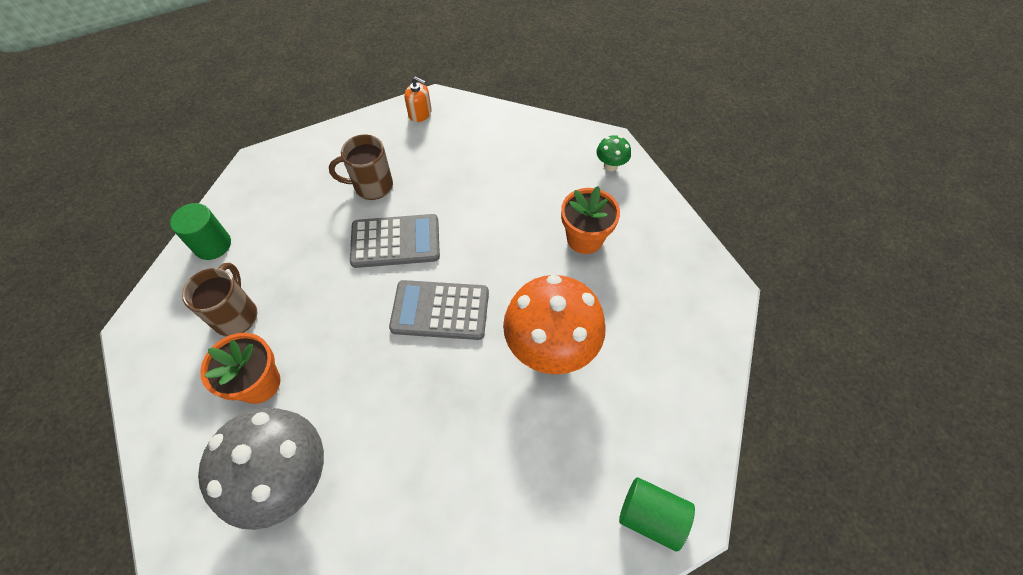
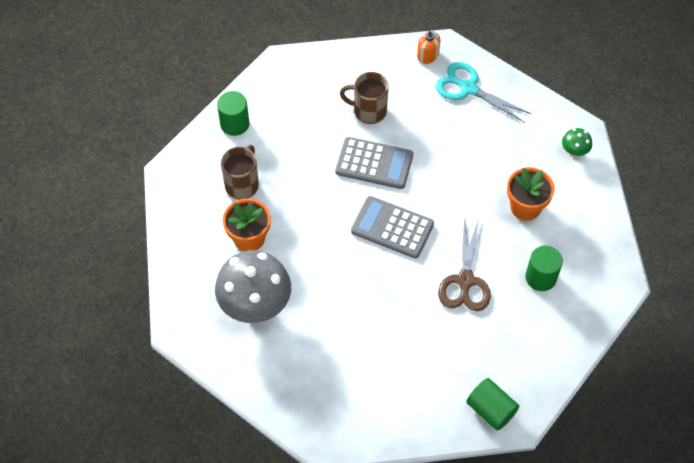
camera: 20 degrees right, 0 degrees up
orange mushroom [503,275,606,374] -> brown scissors [438,216,491,311]
none -> turquoise scissors [435,62,531,123]
none -> green cylinder [525,246,563,291]

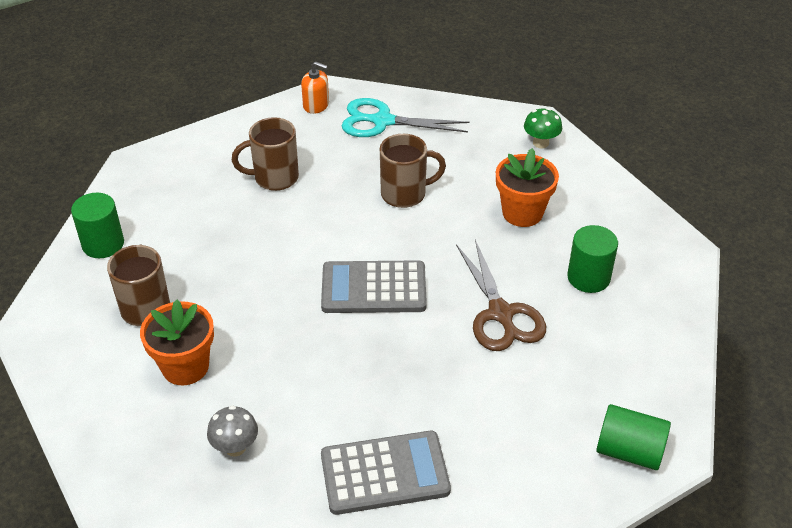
camera: 25 degrees left, 15 degrees down
grey mushroom [215,250,291,323] -> grey mushroom [207,406,258,457], size x0.43
grey calculator [335,137,413,189] -> grey calculator moved to [321,431,451,515]
none -> brown mug [380,134,446,208]

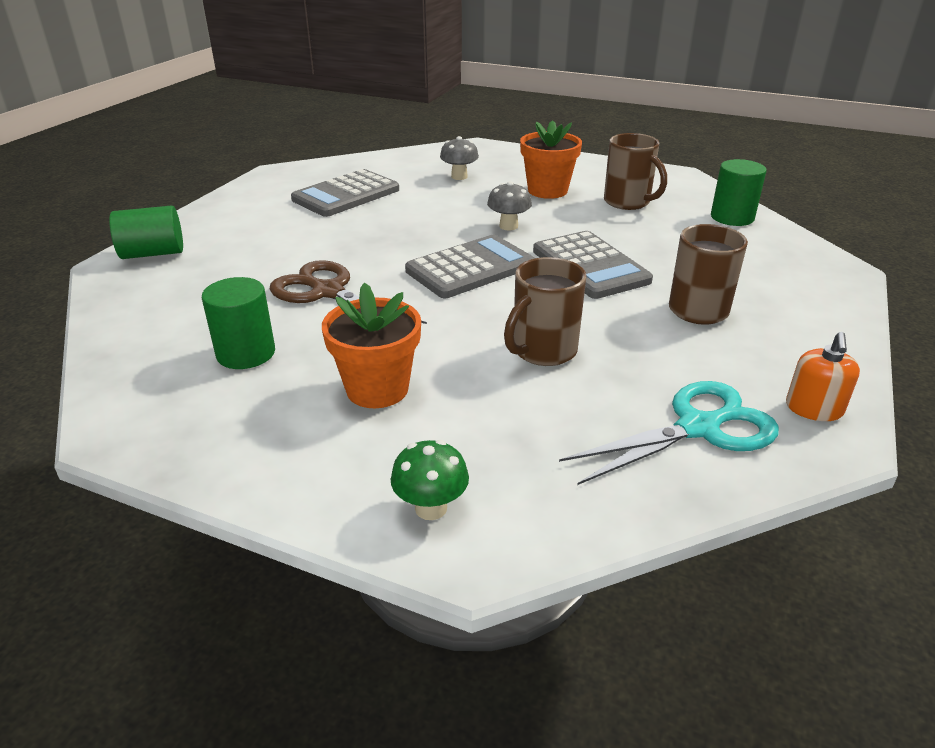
camera: 145 degrees right, 10 degrees down
orange soap dispenser [301,61,329,114] -> orange soap dispenser turned 60 degrees counterclockwise [786,332,860,421]
none -> grey mushroom [487,181,532,231]
none -> grey calculator [533,231,653,299]

